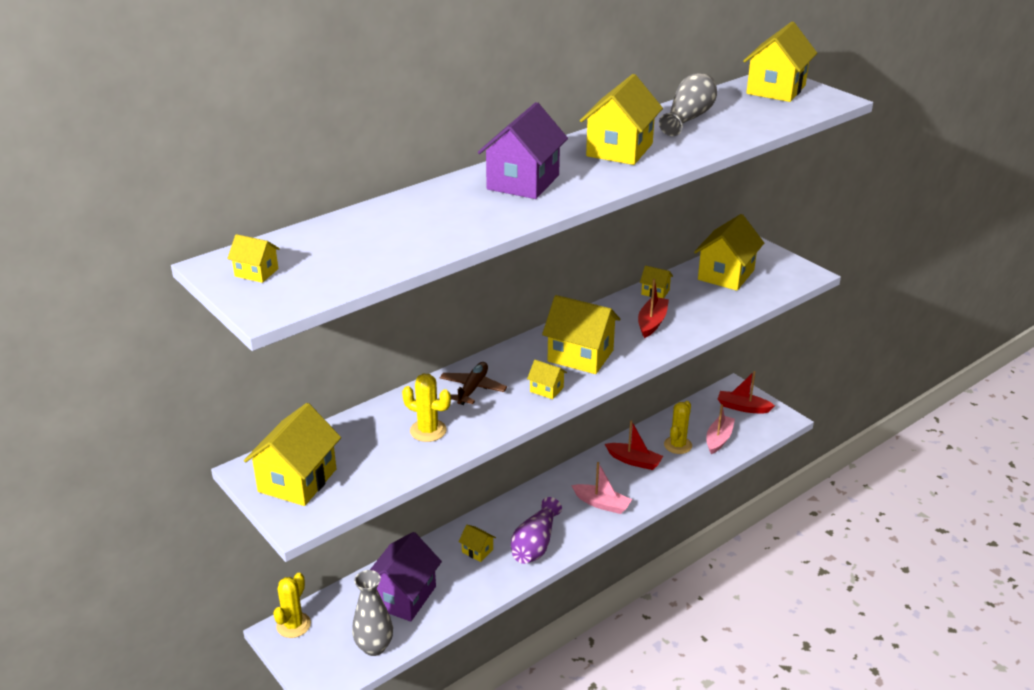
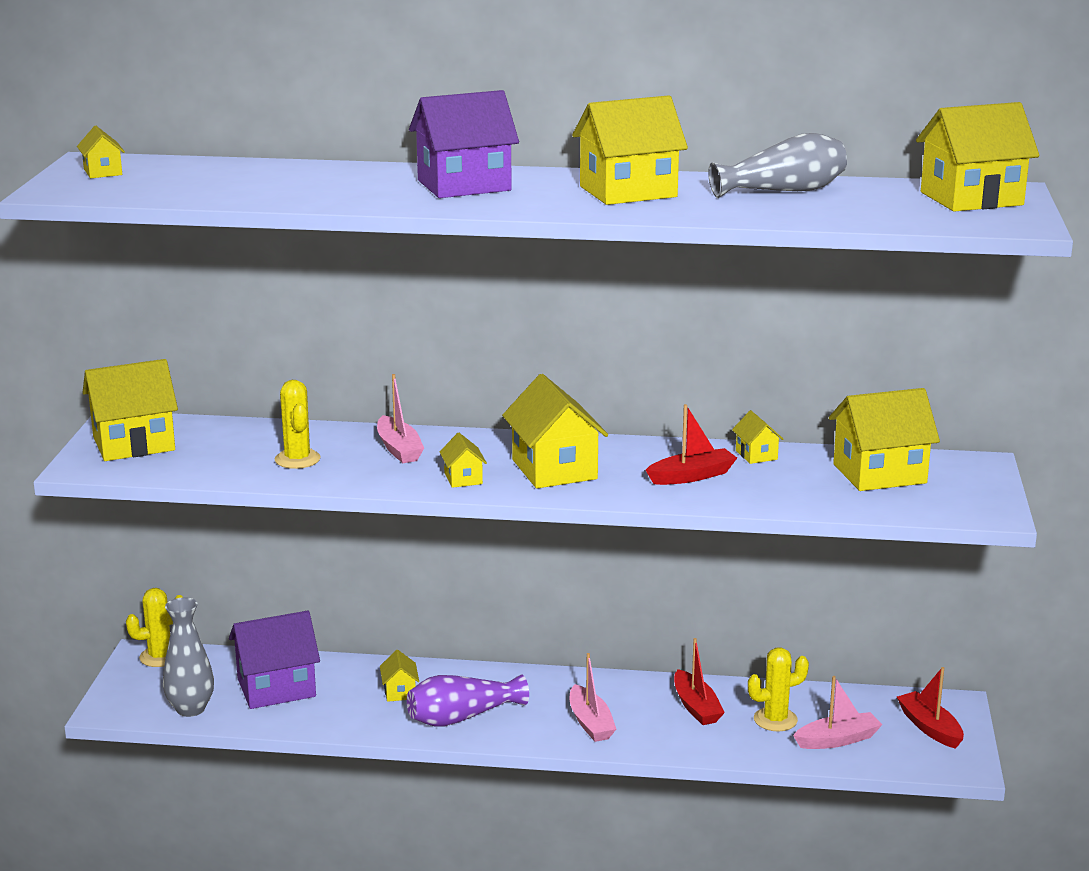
camera: 45 degrees right, 10 degrees down
brown plane [440,362,507,405] -> pink boat [377,374,424,463]

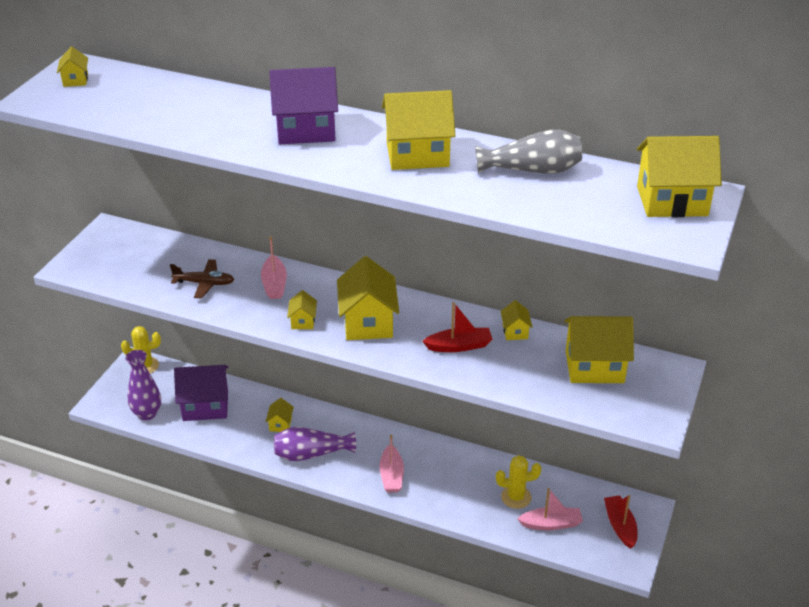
camera: 15 degrees right, 15 degrees up
yellow house [83,359,178,461] -> none
grey vase [163,597,214,717] -> purple vase [125,350,161,420]
yellow cactus [275,380,321,469] -> brown plane [170,259,235,299]
red boat [674,638,725,725] -> none

